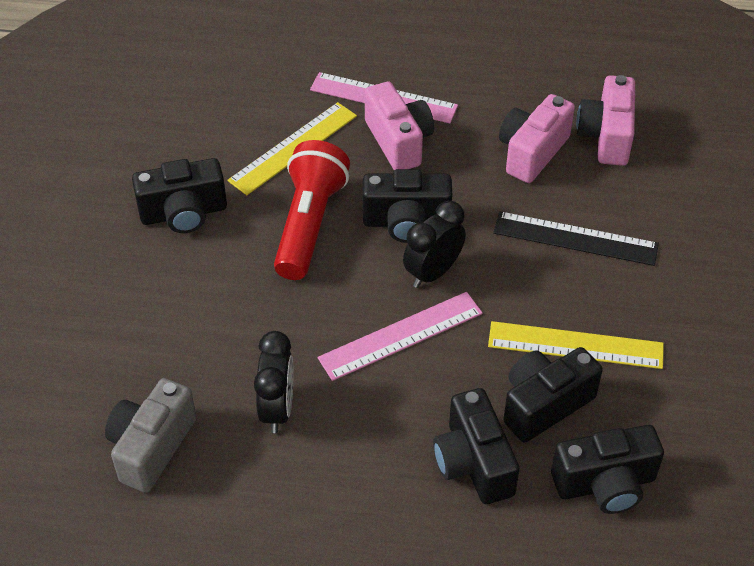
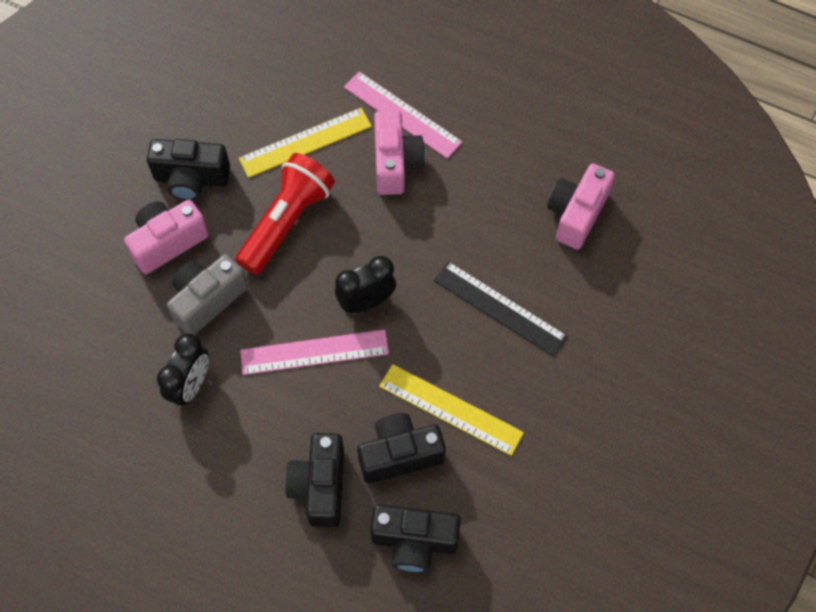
camera: 20 degrees right, 15 degrees up
grey camera [105,378,197,493] -> grey camera moved to [167,254,248,335]
black camera [362,169,452,243] -> none
pink camera [499,94,575,183] -> pink camera moved to [124,200,209,274]

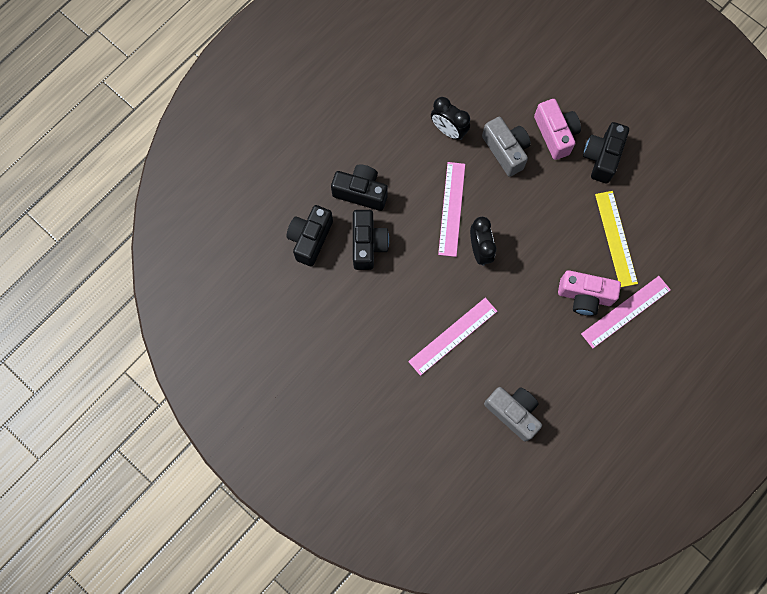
camera: 105 degrees right, 10 degrees up
red flashlight [235,153,335,275] -> none
yellow ruler [379,364,524,456] -> none
black ruler [433,261,568,357] -> pink ruler [408,298,497,376]
pink camera [547,163,615,250] -> grey camera [484,387,542,442]

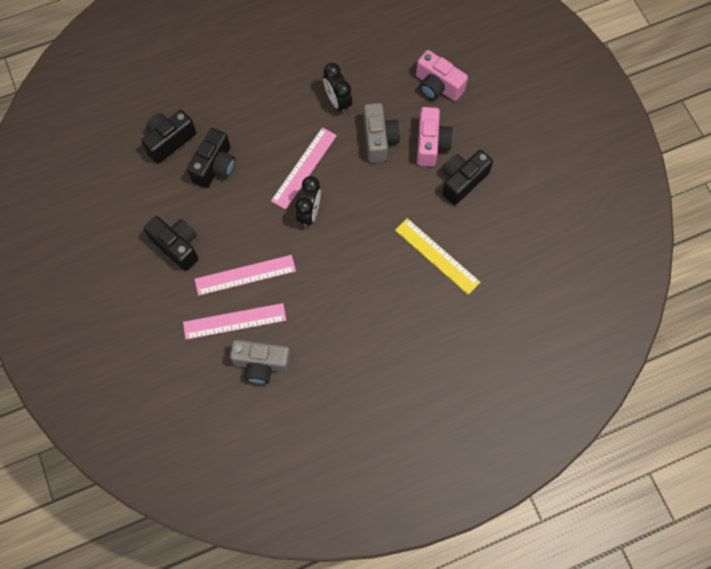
camera: 25 degrees right, 5 degrees down
black camera [331,164,388,211] -> black camera moved to [144,216,198,271]
grey camera [484,387,542,442] -> grey camera turned 120 degrees clockwise [230,340,291,384]
pink camera [558,270,621,316] -> pink camera moved to [416,50,468,101]
pink ruler [581,276,671,348] -> pink ruler moved to [183,303,286,340]
yellow ruler [595,191,638,287] -> yellow ruler turned 60 degrees counterclockwise [395,218,480,295]

